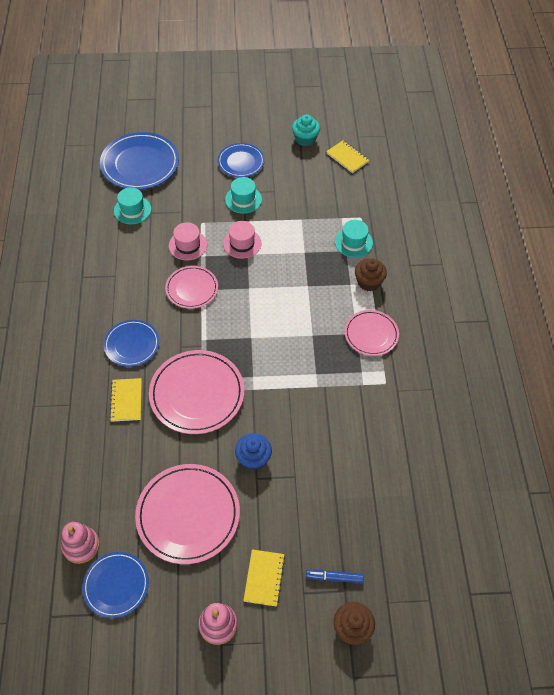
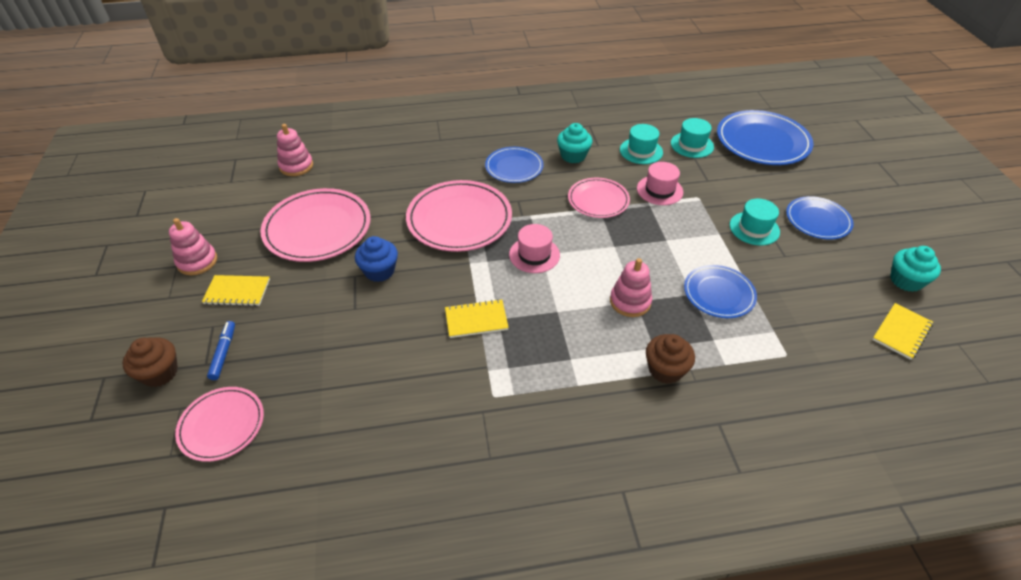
camera: 85 degrees right, 10 degrees down
blue plate [82,552,149,618] -> blue plate moved to [684,265,757,318]
yellow notebook [110,378,142,422] -> yellow notebook moved to [445,299,509,338]
pink hat [223,221,261,259] -> pink hat moved to [509,224,560,273]
turquoise hat [335,220,373,258] -> turquoise hat moved to [620,124,663,164]
pink plate [345,310,399,356] -> pink plate moved to [175,387,264,462]
none -> turquoise cupcake [557,123,592,163]
none -> pink stacking toy [610,258,652,317]

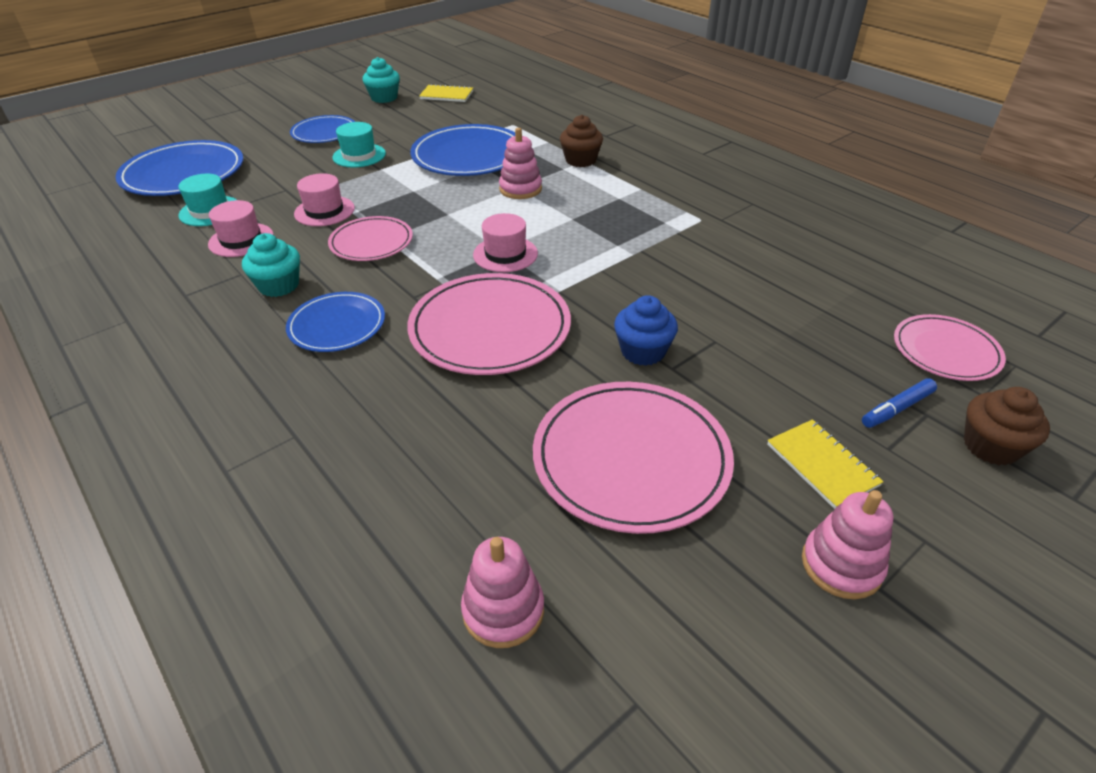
camera: 120 degrees left, 5 degrees down
yellow notebook [445,299,509,338] -> none
turquoise hat [620,124,663,164] -> pink hat [208,200,274,257]
blue plate [684,265,757,318] -> blue plate [410,124,515,176], size x1.66

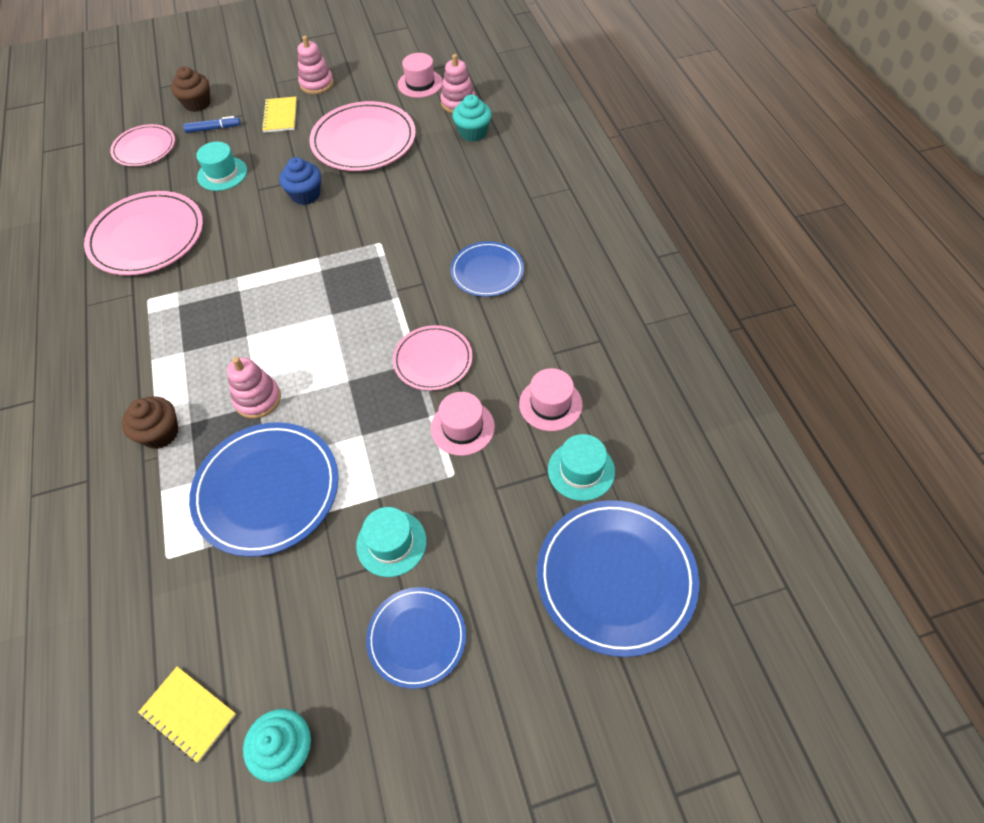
camera: 155 degrees left, 15 degrees up
turquoise cupcake [242,233,300,297] -> turquoise cupcake moved to [452,95,492,142]
pink plate [407,273,571,375] -> pink plate moved to [84,191,203,275]
pink hat [473,213,538,272] -> pink hat moved to [398,53,443,98]
none -> turquoise hat [196,142,247,191]

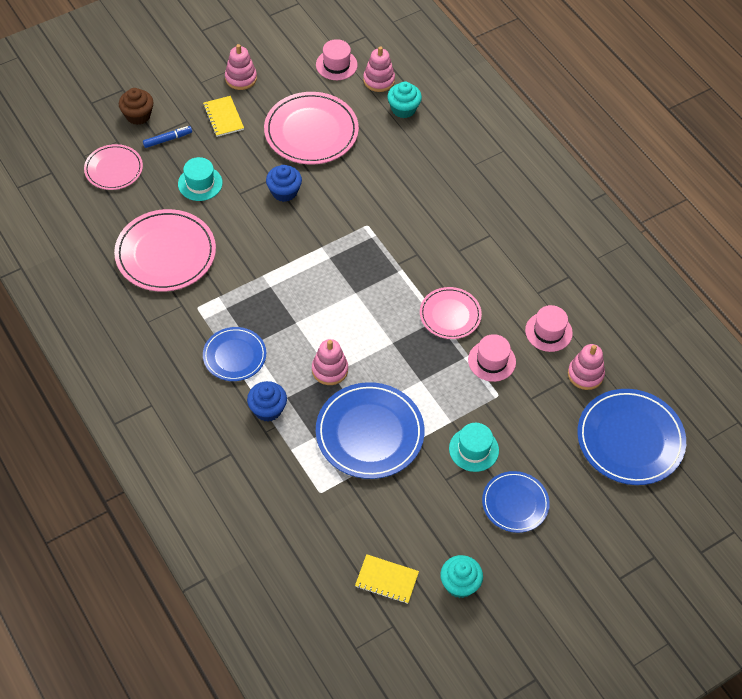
camera: 20 degrees left, 0 degrees up
brown cupcake [122,396,179,449] -> blue cupcake [247,381,287,422]
blue plate [450,241,524,297] -> blue plate moved to [203,327,266,381]
turquoise hat [548,434,615,501] -> pink stacking toy [568,344,605,390]

